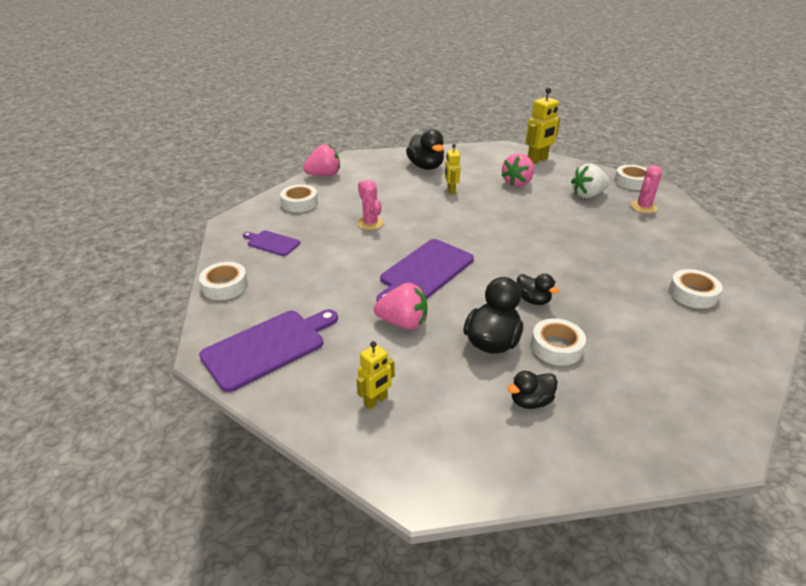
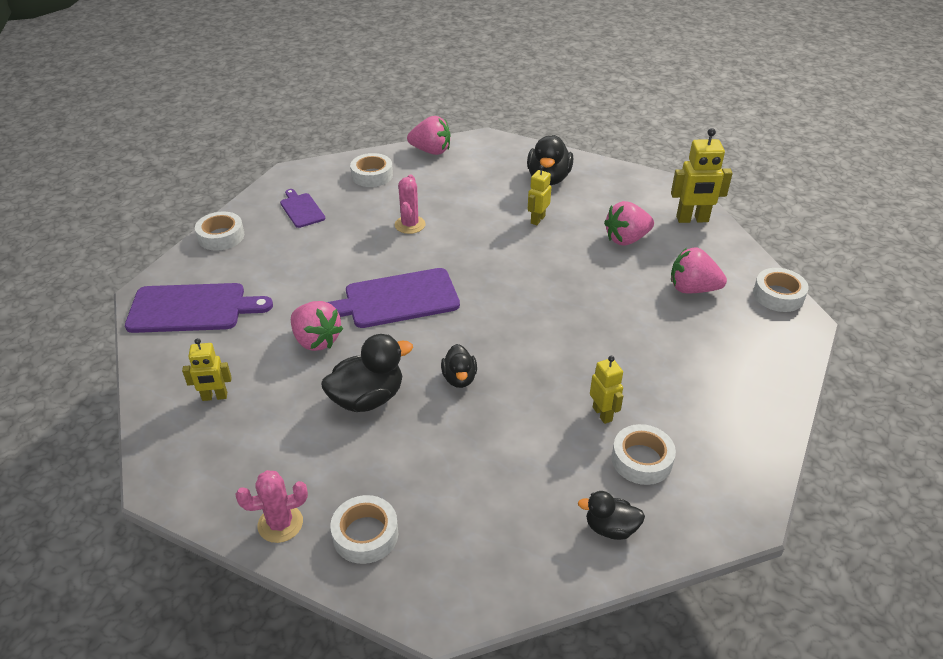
camera: 35 degrees right, 5 degrees up
black duck [507,371,558,409] -> black duck moved to [578,491,645,540]
white tape [531,318,586,366] -> white tape moved to [330,495,398,564]
white strawberry [571,164,610,198] -> pink strawberry [671,248,727,293]
pink cactus [631,165,662,213] -> pink cactus moved to [236,470,308,543]
none -> yellow robot [590,356,623,424]

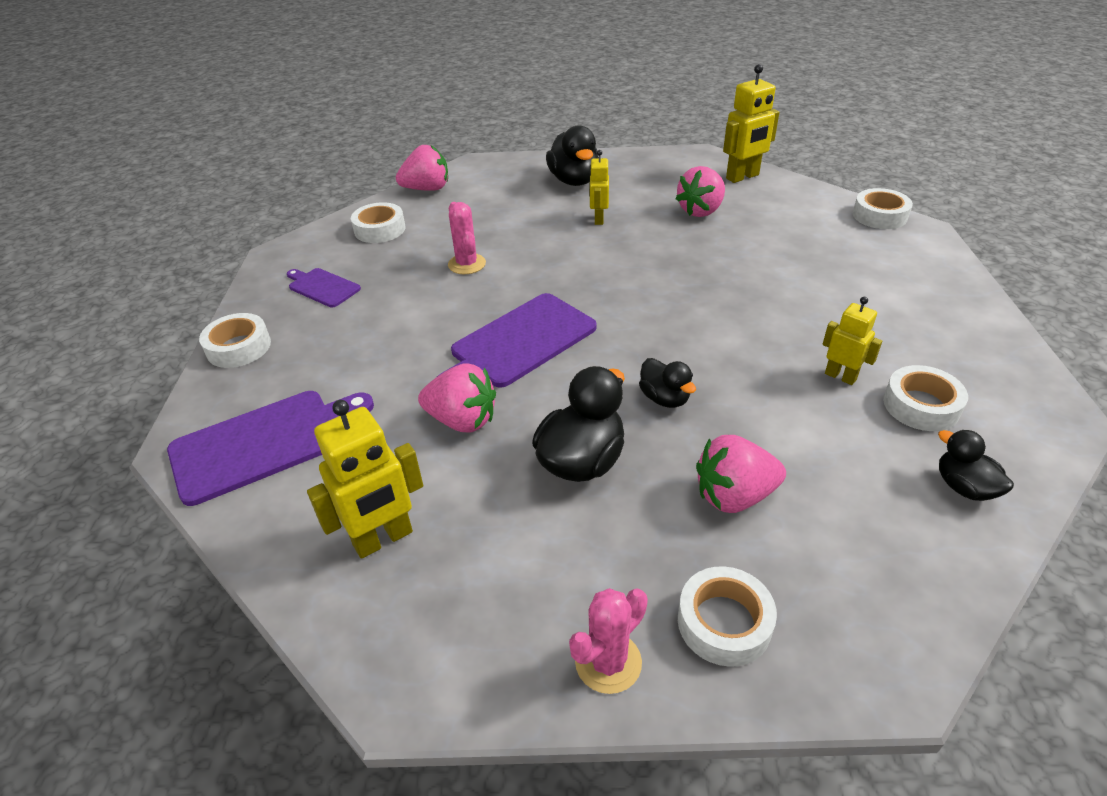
camera: 25 degrees left, 0 degrees up
yellow robot [182,338,232,401] -> yellow robot [307,400,423,559], size x1.61
black duck [578,491,645,540] -> black duck turned 75 degrees clockwise [938,430,1014,501]
pink strawberry [671,248,727,293] -> pink strawberry moved to [696,435,786,513]

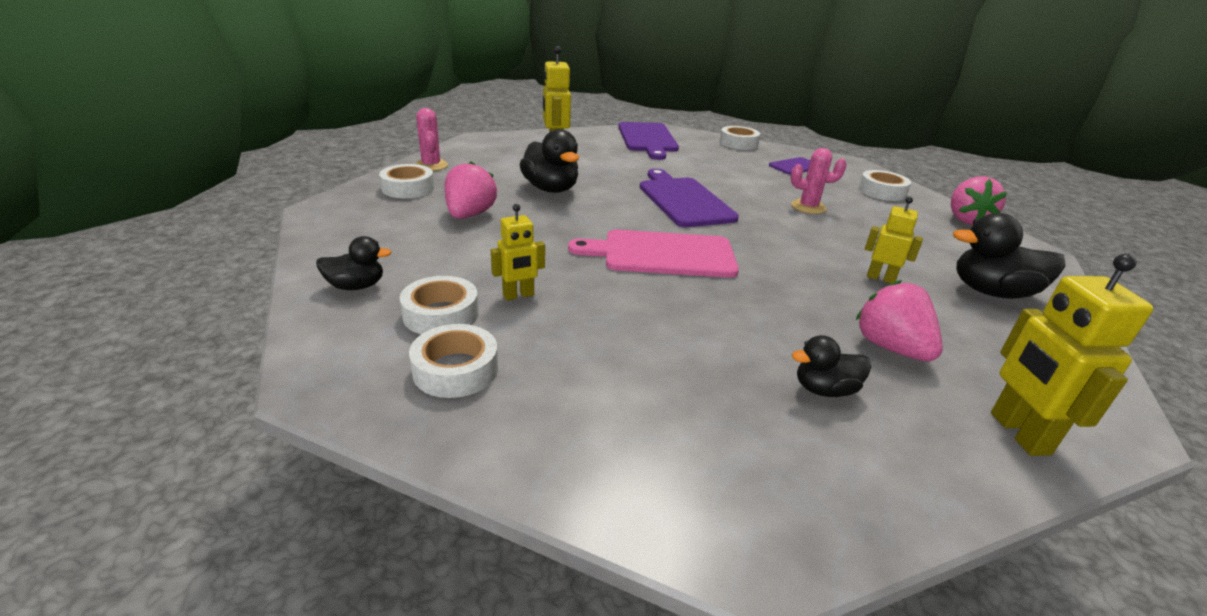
camera: 110 degrees right, 10 degrees down
pink strawberry [418,363,496,432] -> none
black duck [639,358,696,408] -> black duck moved to [792,335,871,397]
white tape [853,188,913,229] -> white tape moved to [409,324,498,398]
none -> pink cutting board [568,230,739,278]

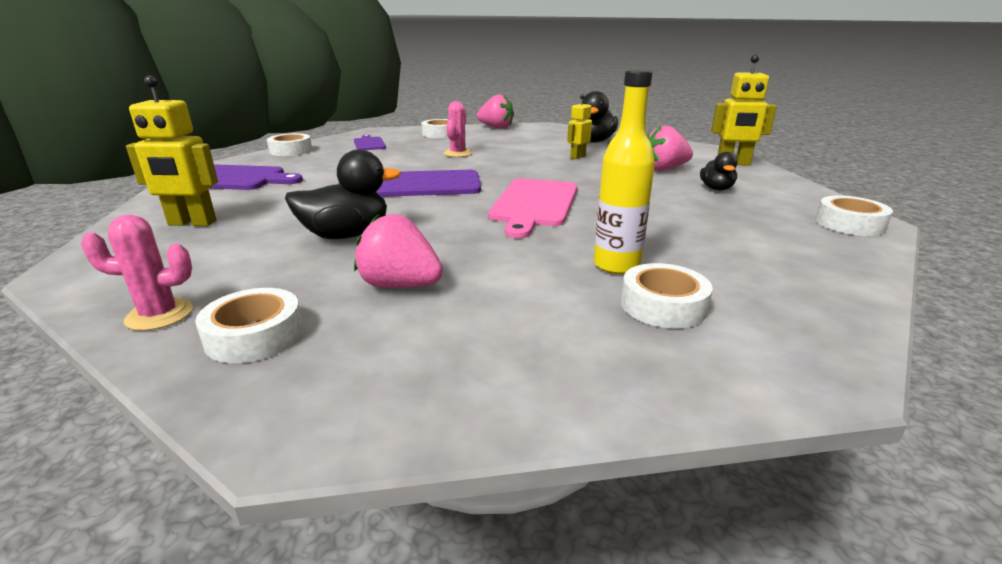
camera: 75 degrees left, 5 degrees down
black duck [316,236,392,290] -> none
white tape [409,324,498,398] -> white tape moved to [815,195,893,236]
yellow robot [491,204,545,301] -> yellow bottle [594,69,655,274]

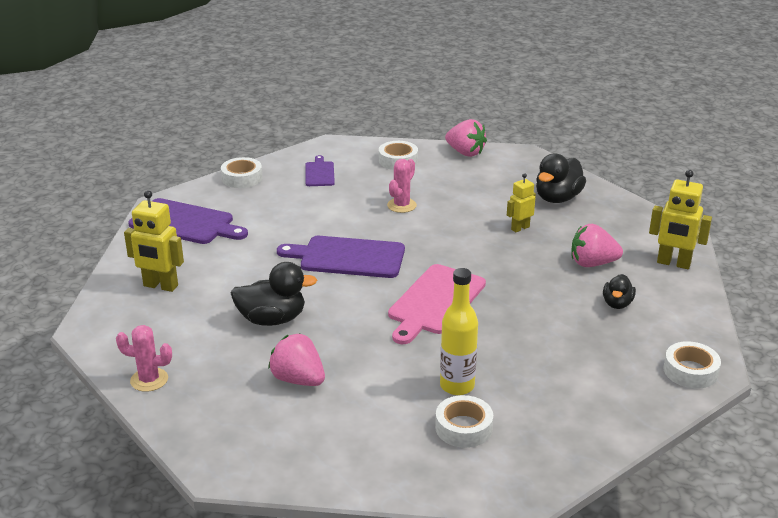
camera: 15 degrees right, 5 degrees up
white tape [195,288,303,363] -> none

